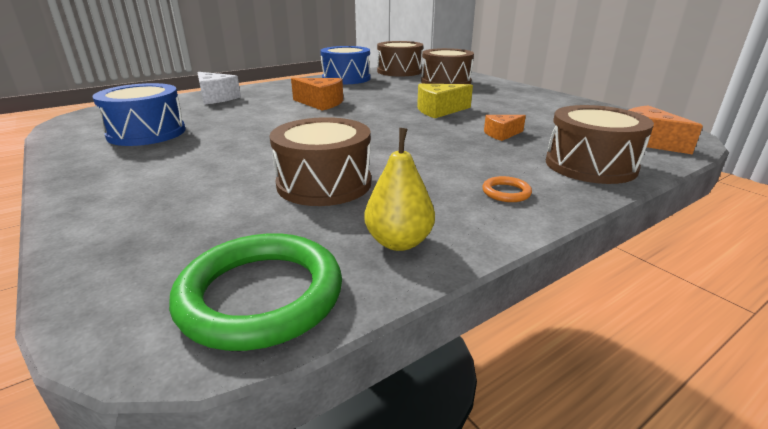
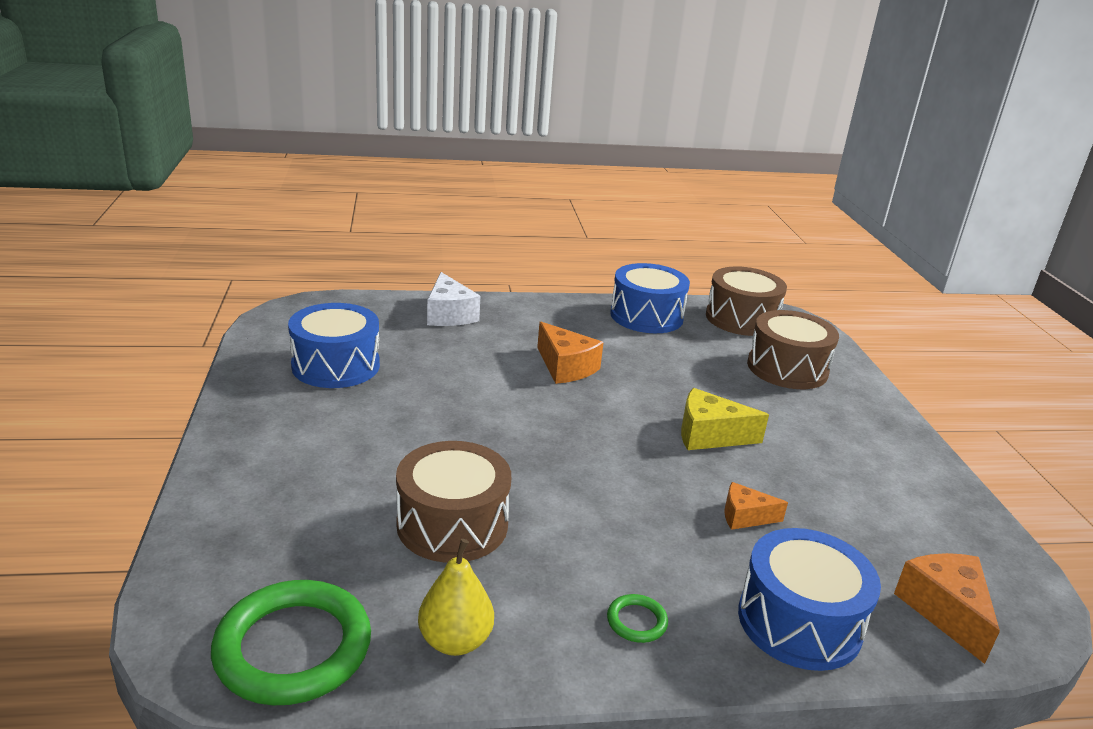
camera: 25 degrees right, 0 degrees up
orange ring [482,176,532,202] -> green ring [607,594,668,643]
brown drum [546,105,654,184] -> blue drum [738,528,881,671]

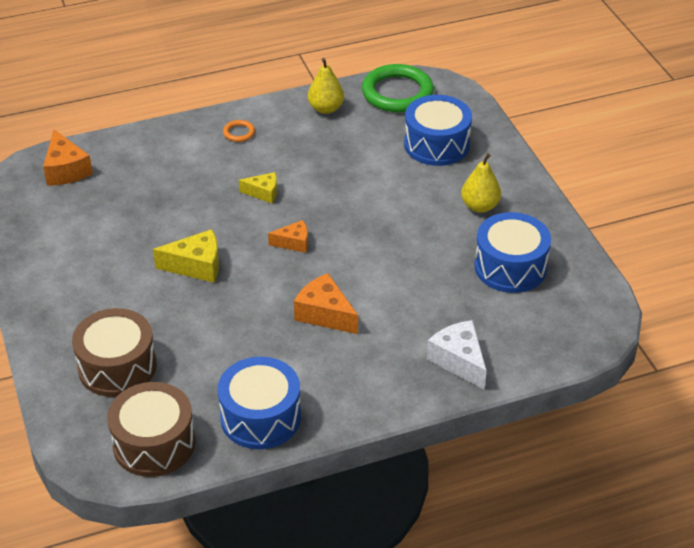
camera: 170 degrees right, 15 degrees up
brown drum [396,441,511,563] -> none
green ring [607,594,668,643] -> orange ring [223,120,255,142]
orange cheese [724,482,788,530] -> orange cheese moved to [268,220,308,253]
blue drum [738,528,881,671] -> blue drum moved to [404,95,472,166]
none -> yellow cheese [239,172,277,203]
none -> yellow pear [461,153,501,213]

